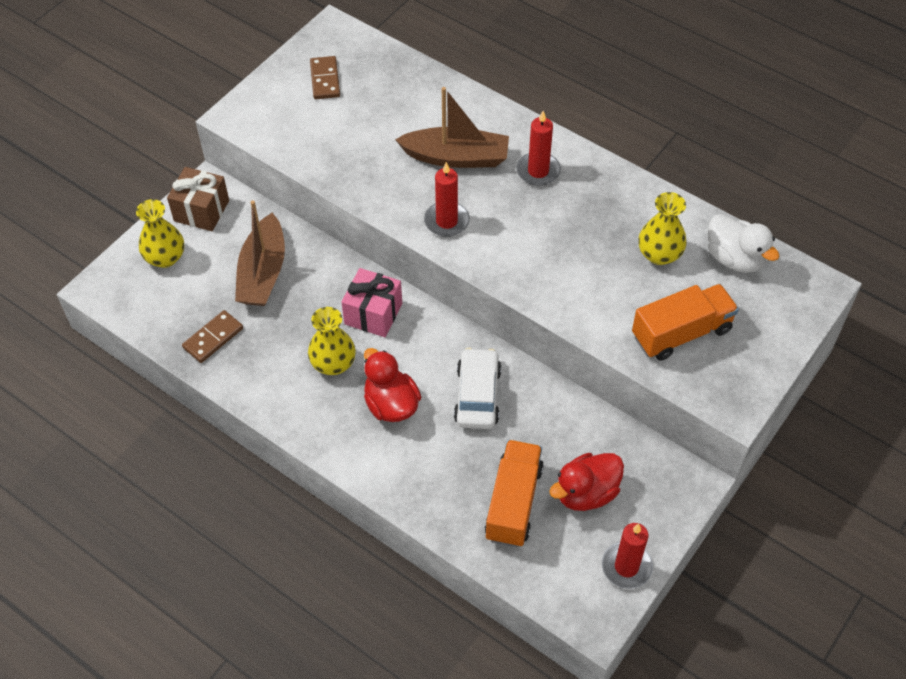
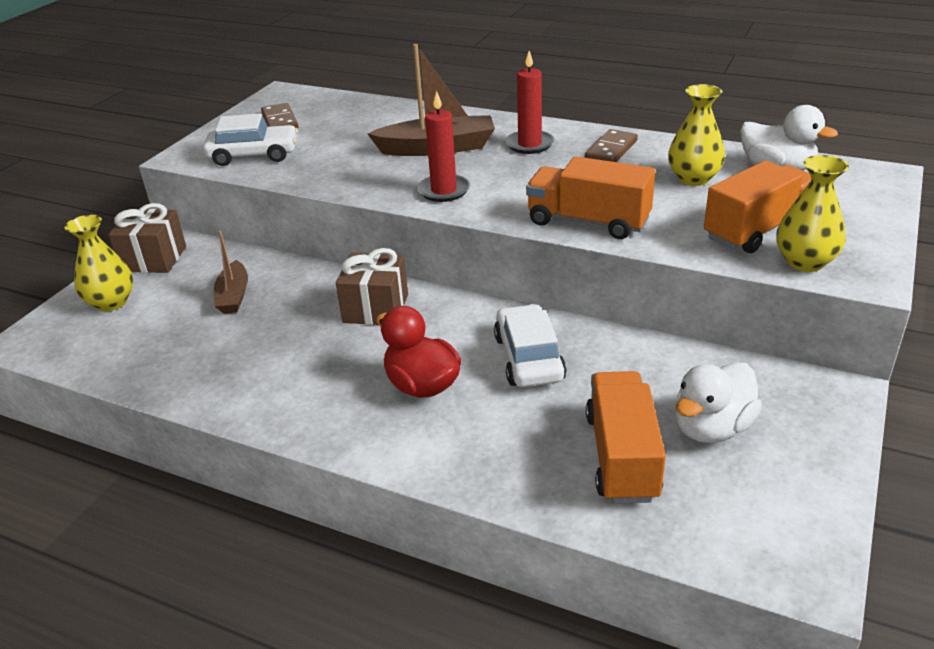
camera: 10 degrees left, 20 degrees down
brown domino [182,310,243,363] -> brown domino moved to [585,129,638,162]
brown boat [235,201,285,306] -> brown boat [214,230,248,314], size x0.60
yellow vase [308,307,356,375] -> yellow vase moved to [776,155,849,272]
pink gift [341,268,402,337] -> brown gift [336,248,408,325]
red duck [549,453,624,511] -> white duck [675,362,762,443]
red candle [602,523,653,589] -> none
none -> white car [203,113,298,166]
none -> orange truck [526,156,655,239]

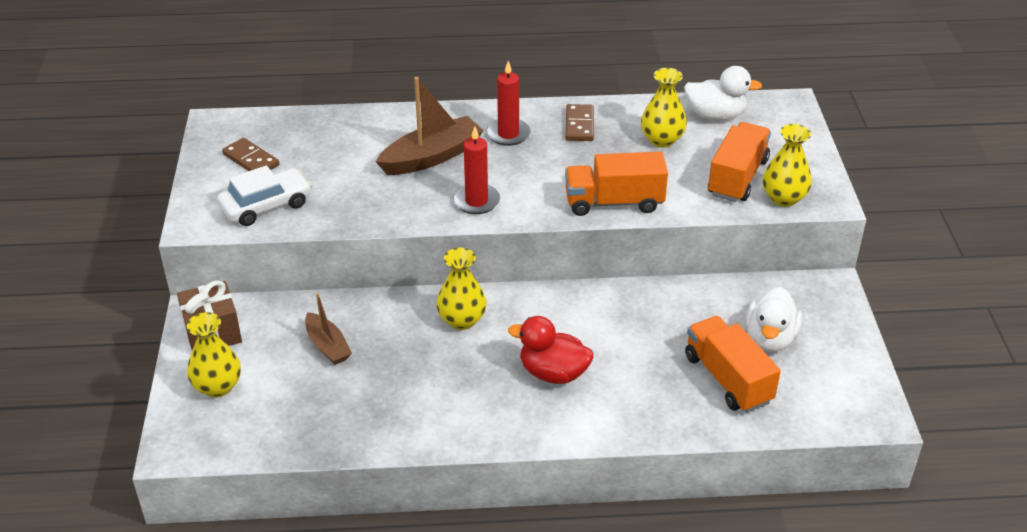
camera: 30 degrees left, 5 degrees up
brown gift [336,248,408,325] -> yellow vase [436,248,487,330]
white car [494,304,566,387] -> none

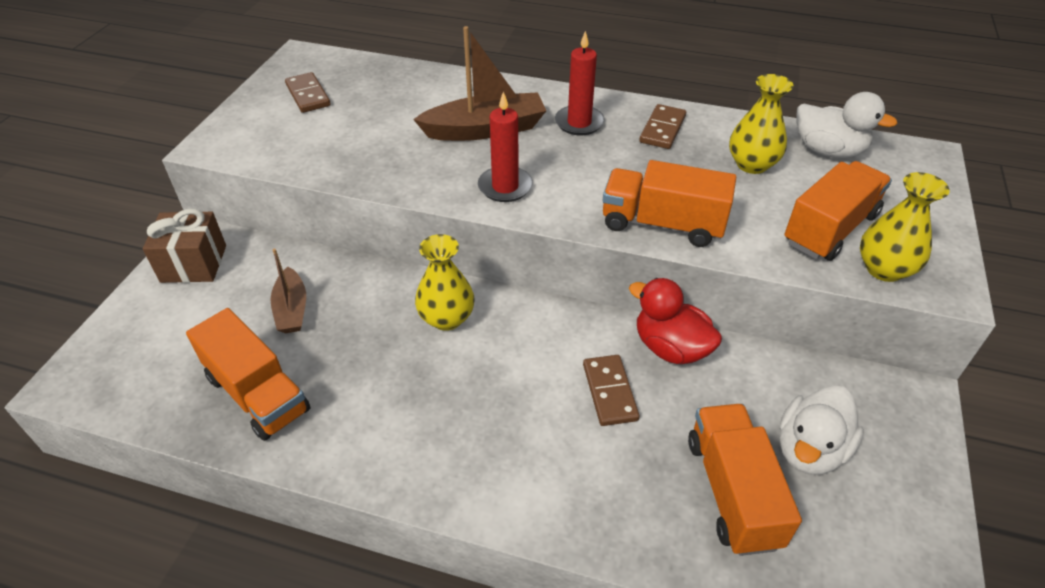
camera: 20 degrees right, 5 degrees up
yellow vase [187,312,241,398] -> none
white car [217,165,312,226] -> none
red duck [508,316,594,384] -> red duck moved to [629,278,722,364]
none -> orange truck [186,308,310,441]
none -> brown domino [583,355,640,426]

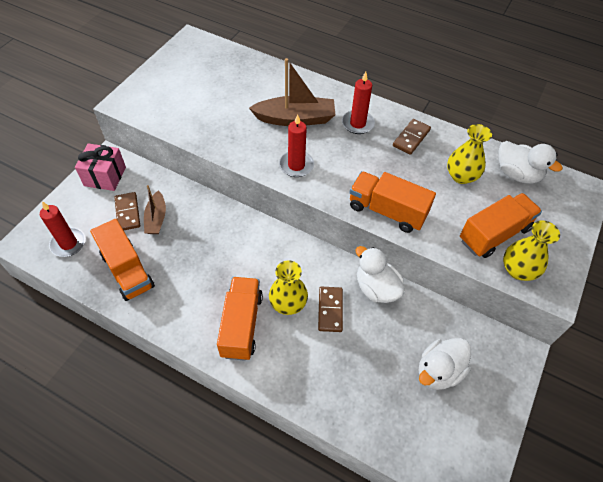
camera: 10 degrees right, 10 degrees up
brown gift [143,209,226,283] -> pink gift [75,143,126,191]
brown domino [285,72,331,113] -> brown domino moved to [114,192,140,230]
yellow vase [415,234,474,331] -> yellow vase moved to [269,260,308,315]
red duck [629,278,722,364] -> white duck [355,246,404,303]
orange truck [688,404,802,556] -> orange truck moved to [217,277,263,361]
none -> red candle [40,201,86,257]

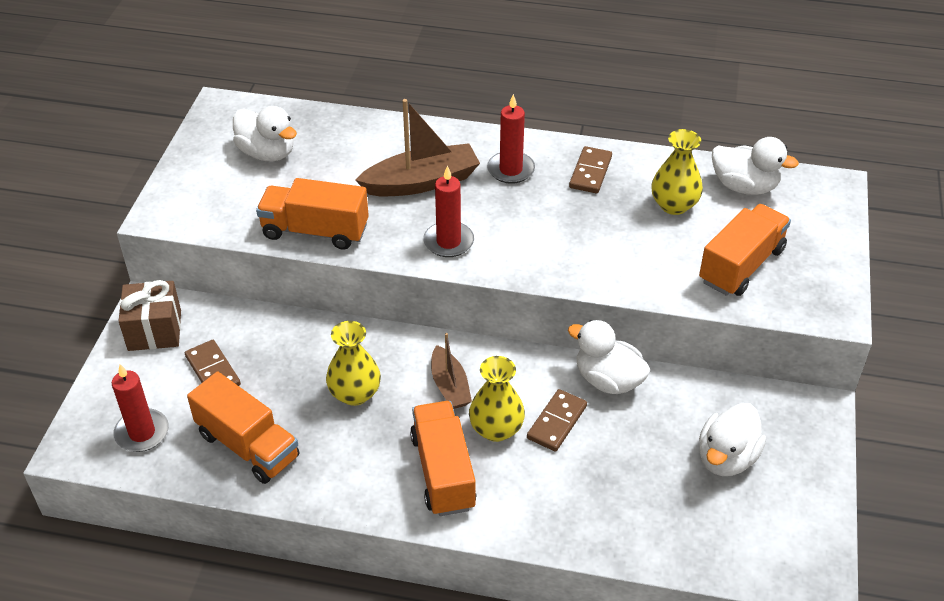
camera: 15 degrees left, 10 degrees down
pink gift [75,143,126,191] -> brown gift [119,280,181,351]
brown boat [144,185,166,234] -> brown boat moved to [431,333,472,409]
brown domino [318,286,343,332] -> brown domino turned 45 degrees clockwise [527,389,587,452]
orange truck [349,171,436,233] -> orange truck moved to [256,178,369,250]
yellow vase [503,221,560,281] -> yellow vase moved to [326,321,381,406]
none -> white duck [233,106,297,161]

